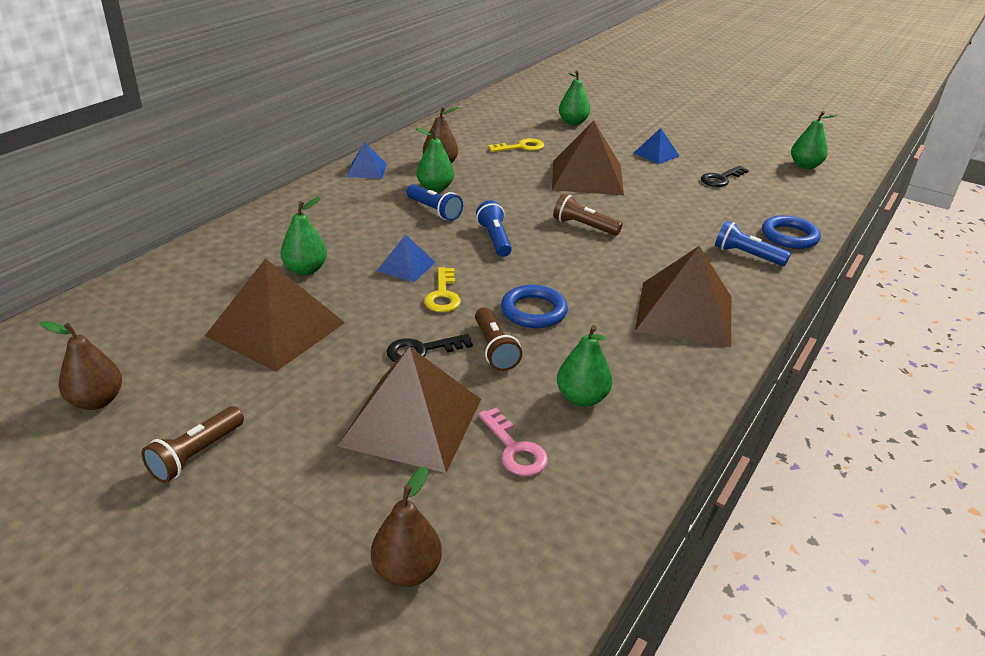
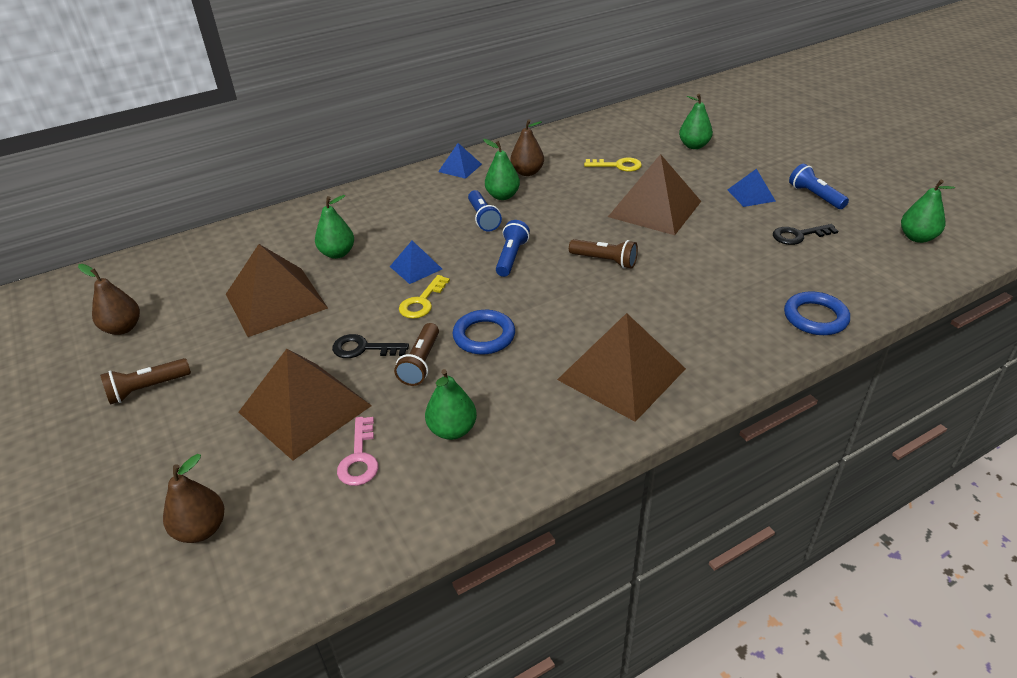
camera: 30 degrees right, 5 degrees up
brown flashlight [553,194,623,236] -> brown flashlight turned 150 degrees clockwise [569,239,638,269]
blue flashlight [715,221,791,266] -> blue flashlight moved to [789,164,849,209]

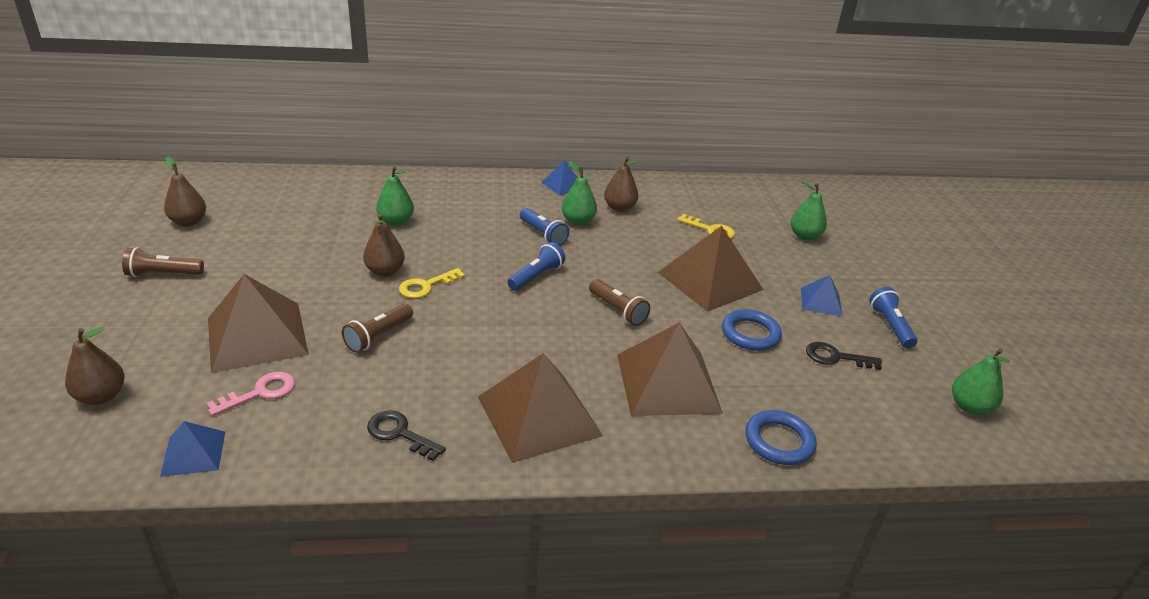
camera: 20 degrees right, 5 degrees down
brown pyramid [226,244,328,337] -> brown pyramid moved to [617,323,723,416]
black key [332,334,409,358] -> black key moved to [367,410,446,461]
pink key [337,417,378,486] -> pink key turned 150 degrees counterclockwise [206,372,295,416]
blue pyramid [390,240,442,284] -> blue pyramid moved to [160,421,225,477]
green pear [425,369,477,440] -> none
blue ring [453,310,515,354] -> blue ring moved to [722,309,782,351]
blue flashlight [468,190,502,232] -> blue flashlight turned 45 degrees counterclockwise [520,208,569,246]
none -> brown pear [363,214,405,277]

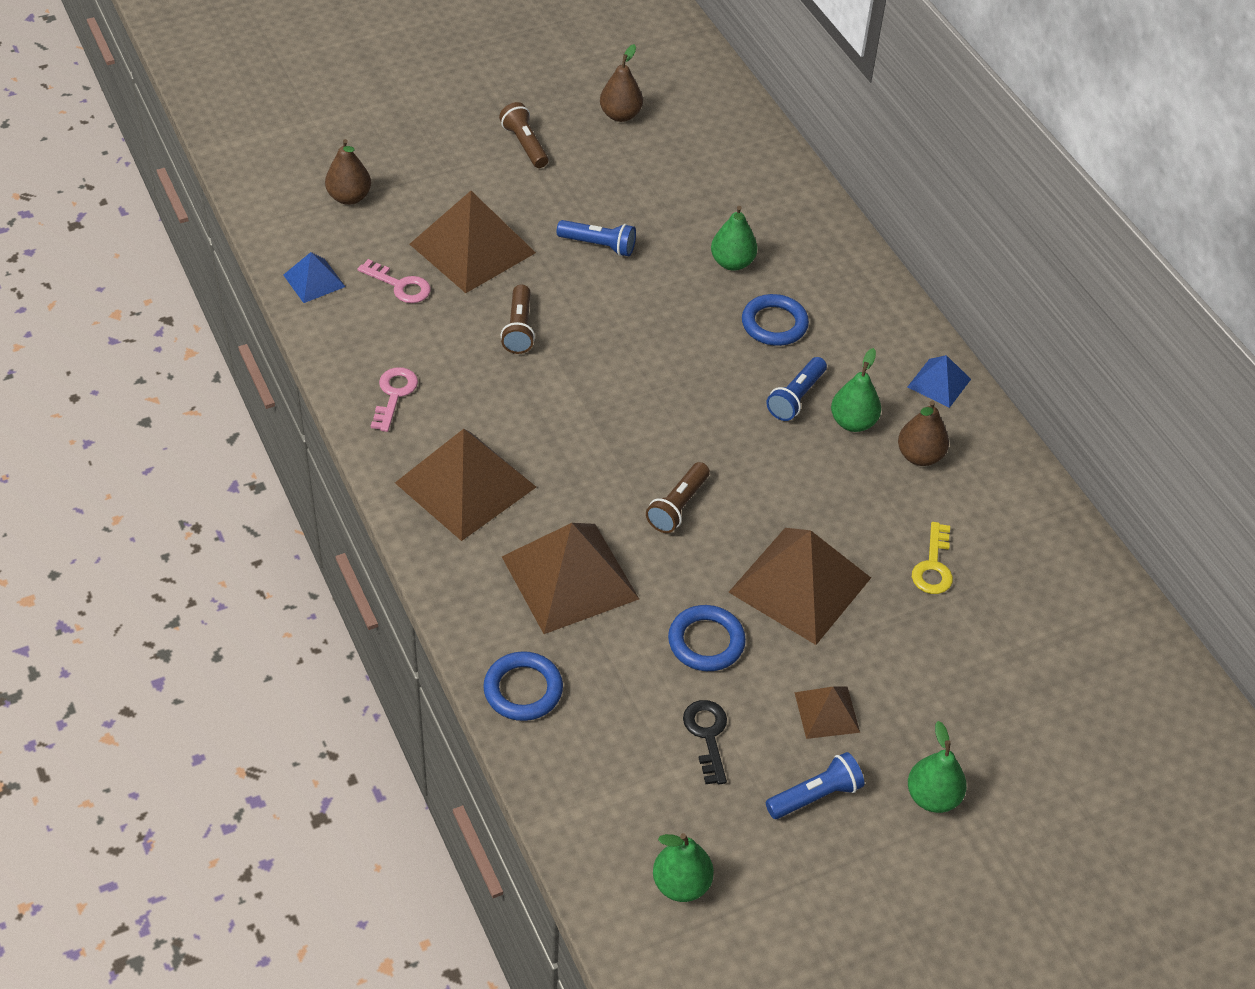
camera: 70 degrees right, 15 degrees up
brown flashlight [342,304,413,353] -> brown flashlight turned 105 degrees counterclockwise [501,285,535,354]
brown pear [363,214,405,277] -> none
black key [367,410,446,461] -> pink key [371,367,418,432]
yellow key [399,268,465,298] -> none
blue flashlight [508,242,565,291] -> blue flashlight moved to [556,220,636,256]
green pear [790,182,827,240] -> green pear moved to [908,721,967,813]
blue pyramid [801,275,842,316] -> brown pyramid [794,686,860,739]
none -> blue ring [742,294,809,346]

